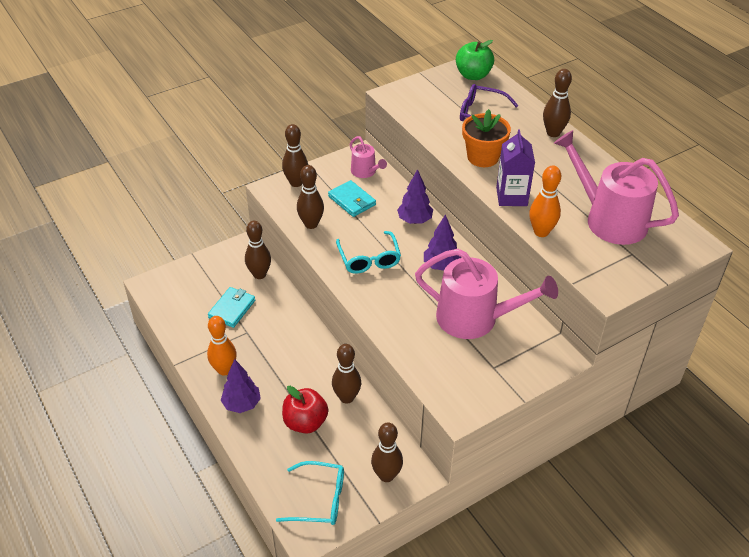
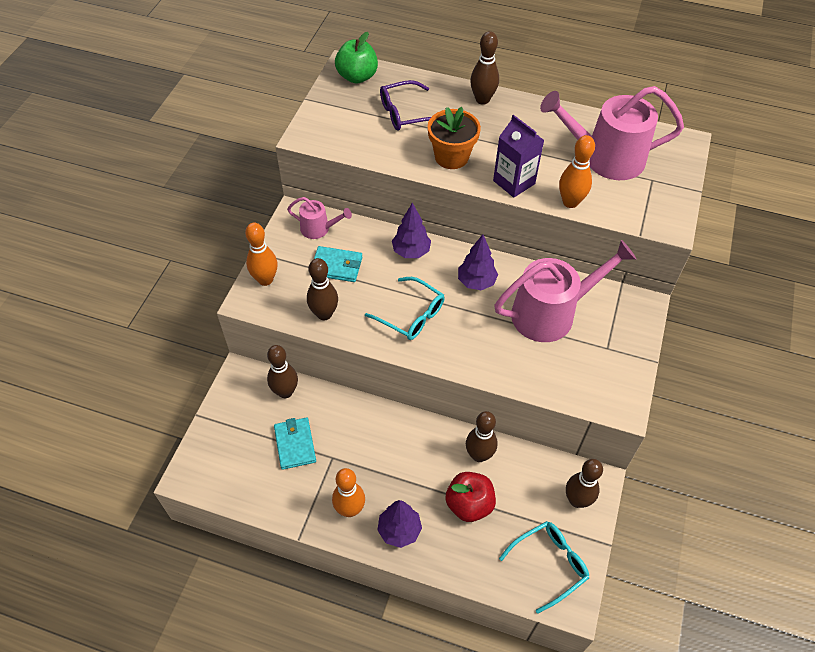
camera: 40 degrees left, 10 degrees up
brown bowling pin [282,124,308,187] -> orange bowling pin [245,222,278,286]

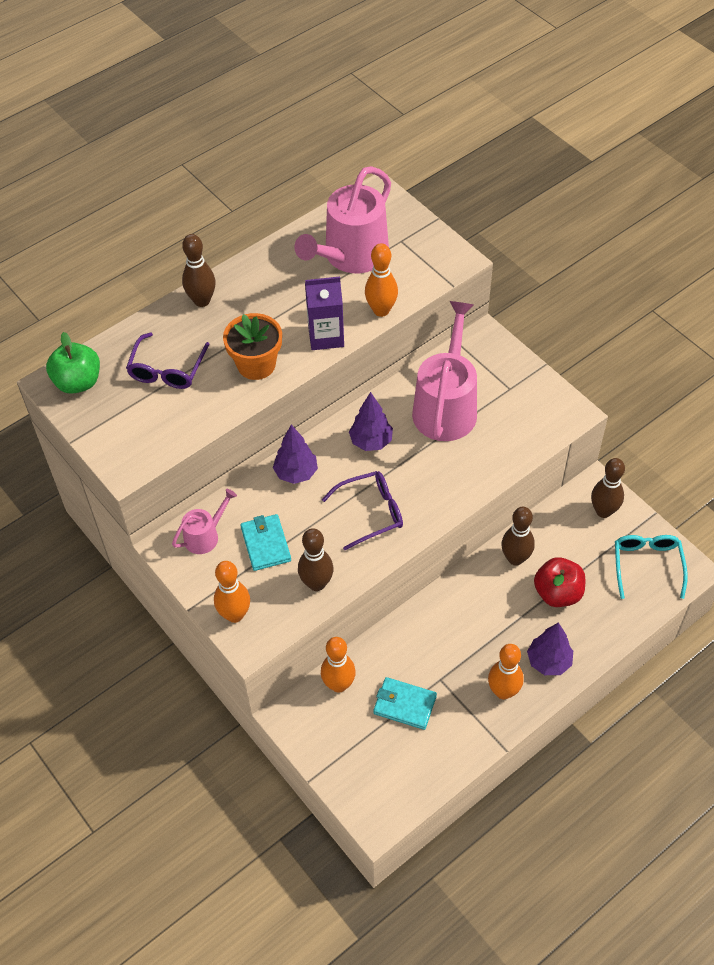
camera: 55 degrees left, 0 degrees up
brown bowling pin [267,345,298,398] -> orange bowling pin [321,637,356,693]
turquoise wallet [314,246,363,282] -> turquoise wallet turned 60 degrees counterclockwise [240,514,291,571]
turquoise glasses [365,277,445,340] -> purple glasses [322,471,403,550]

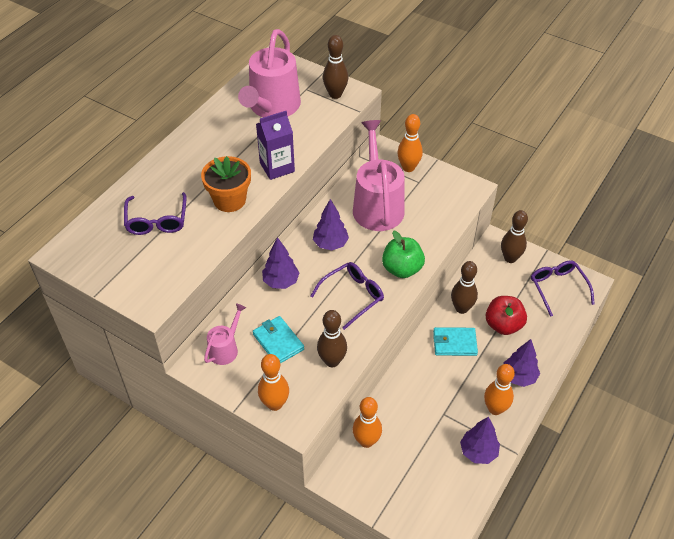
camera: 20 degrees left, 5 degrees down
green apple [46,332,100,394] -> green apple moved to [382,230,425,278]
brown bowling pin [182,234,216,307] -> brown bowling pin moved to [323,35,348,99]
orange bowling pin [365,243,398,317] -> orange bowling pin moved to [397,114,423,172]
turquoise wallet [373,677,437,730] -> turquoise wallet moved to [433,327,478,356]
turquoise glasses [615,535,688,599] -> purple glasses [531,260,595,317]
none -> purple tree [460,416,500,464]

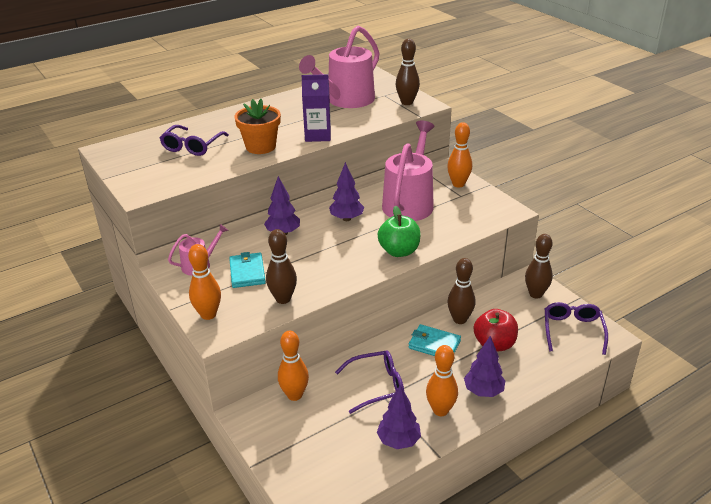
camera: 25 degrees right, 15 degrees down
purple glasses [310,262,384,330] -> purple glasses moved to [335,350,404,414]

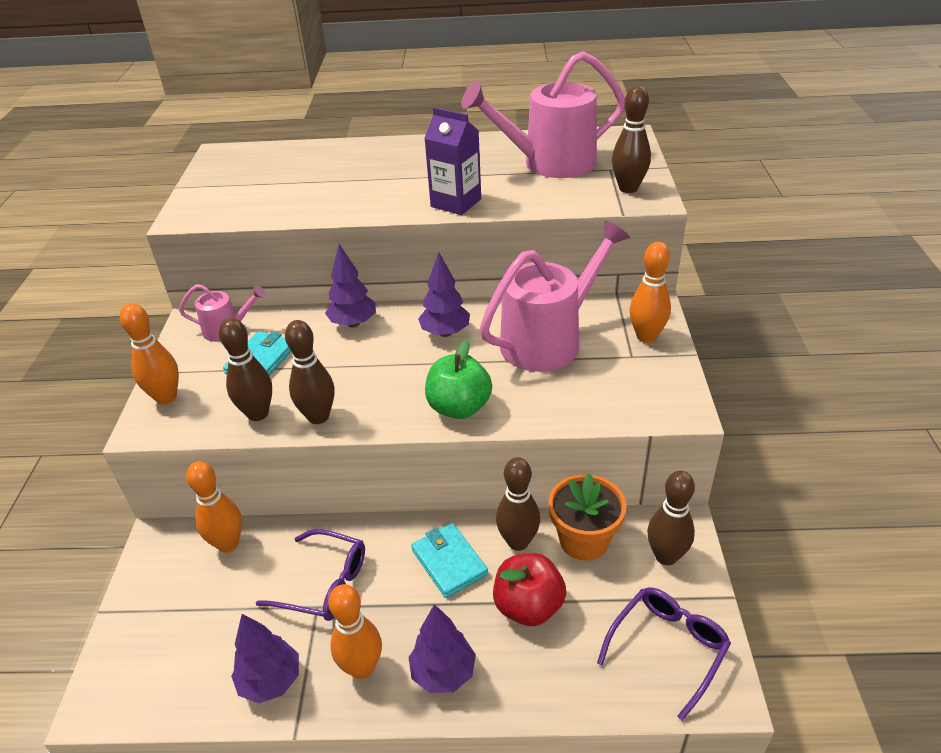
camera: 35 degrees right, 5 degrees up
purple glasses [160,125,229,156] -> none
orange flower pot [235,99,281,154] -> orange flower pot moved to [548,473,626,561]
none -> brown bowling pin [285,320,335,424]

